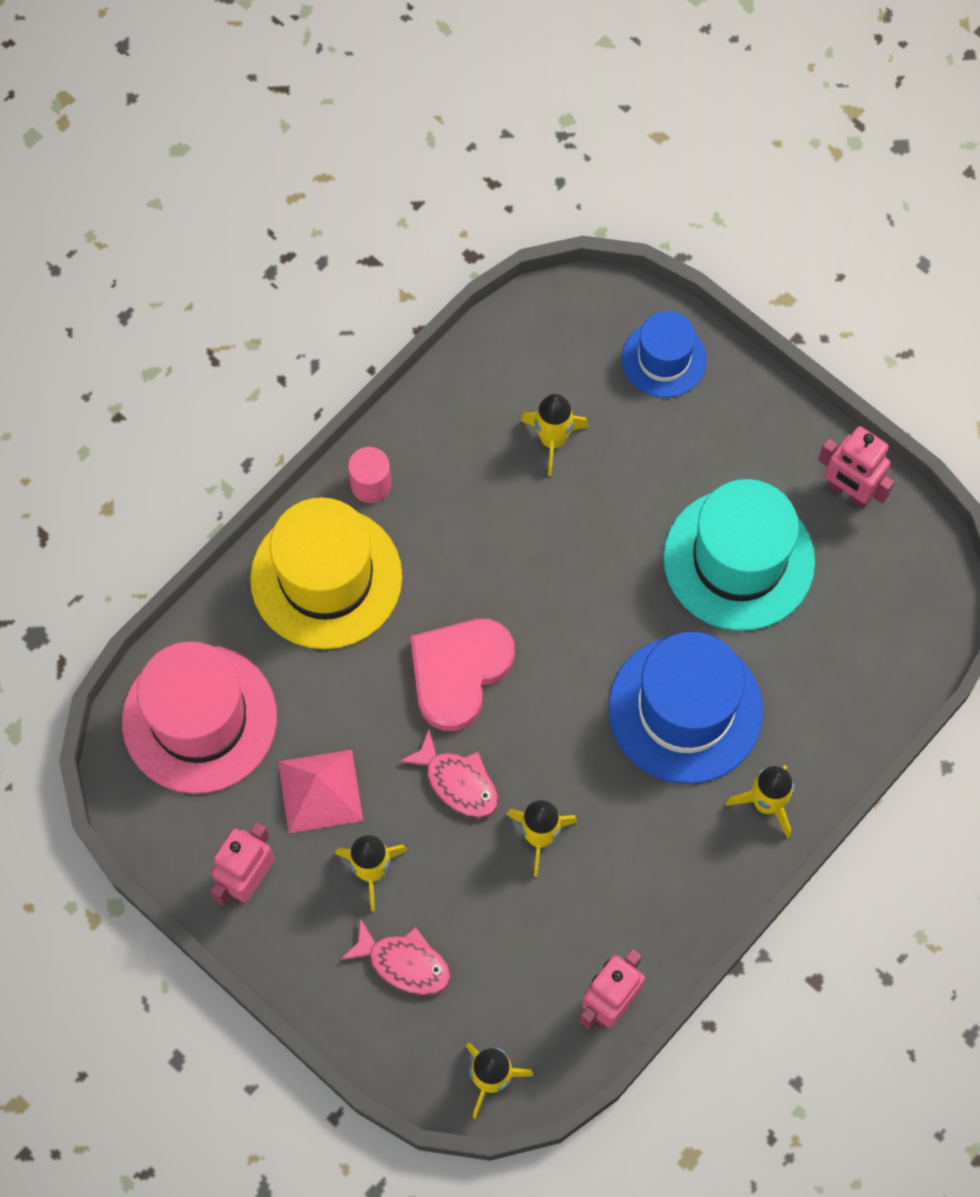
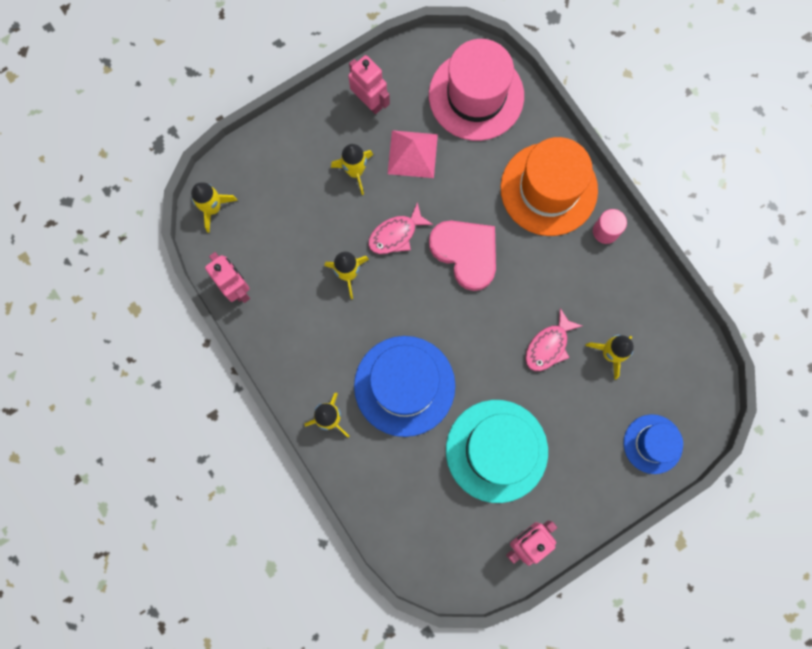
camera: 105 degrees right, 10 degrees up
yellow hat [250,497,402,649] -> orange hat [501,137,598,236]
pink fish [340,918,451,995] -> pink fish moved to [525,308,582,371]

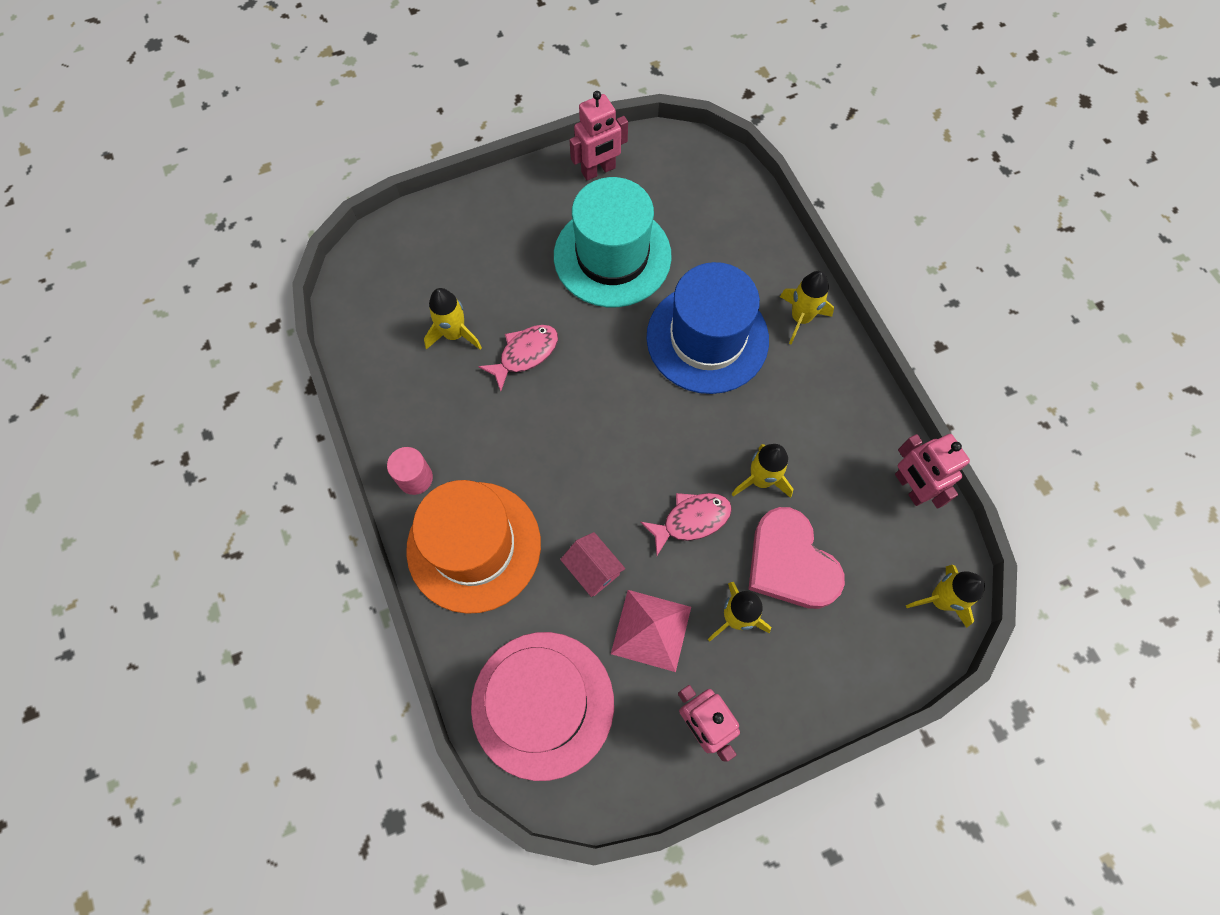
camera: 170 degrees left, 10 degrees down
pink heart [429,221,496,291] -> pink heart moved to [748,507,845,609]
blue hat [624,414,683,474] -> none
none -> pink house [560,532,625,597]

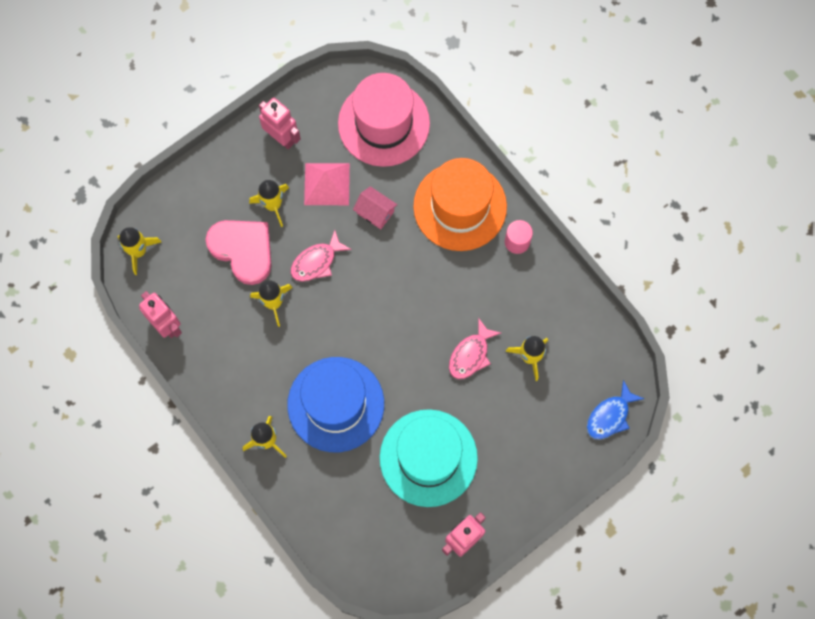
camera: 165 degrees right, 5 degrees up
none -> blue fish [587,380,644,439]

